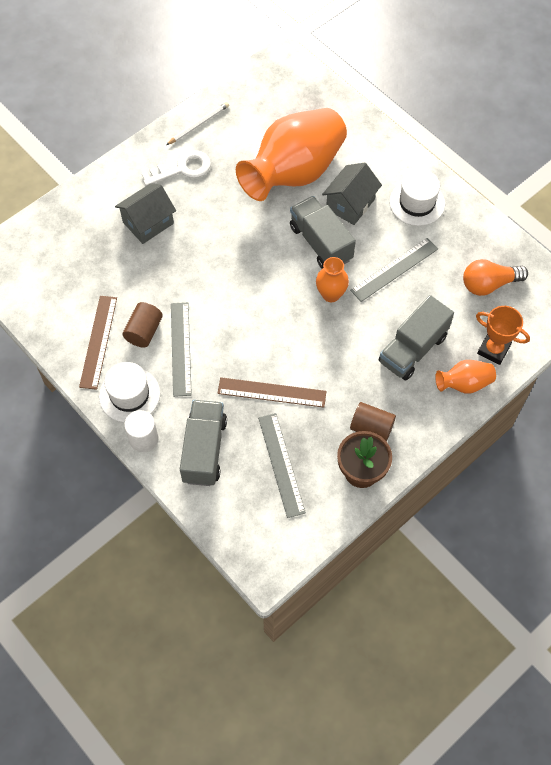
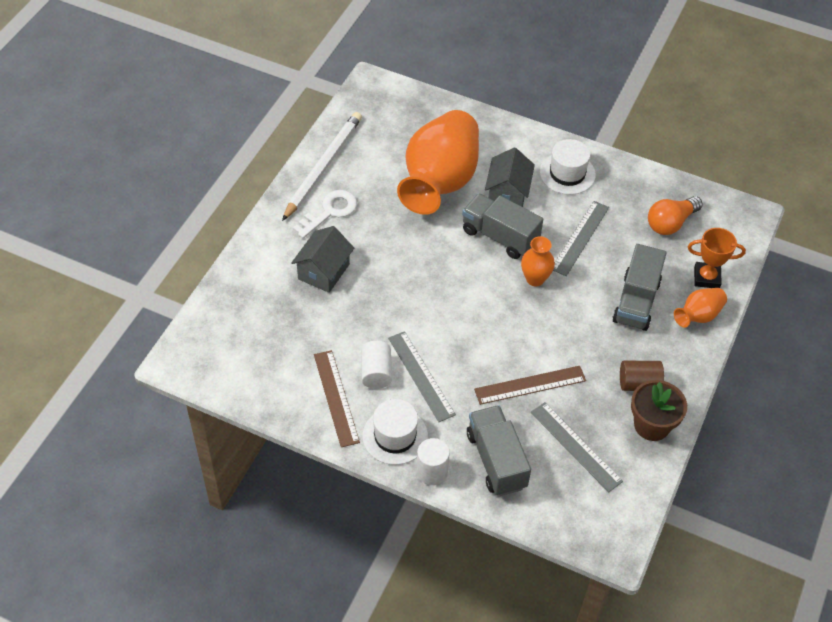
camera: 25 degrees left, 10 degrees down
brown cylinder [122,302,163,348] -> white cylinder [361,341,392,389]
white pencil [166,102,229,145] -> white pencil [282,112,362,221], size x1.90

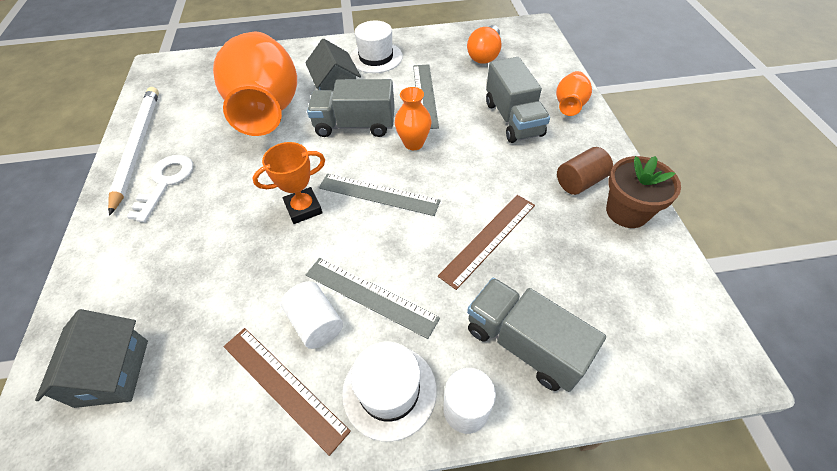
camera: 30 degrees left, 0 degrees up
grey house [291,226,354,293] -> grey house moved to [35,309,148,408]
grey ruler [531,402,623,492] -> grey ruler moved to [319,174,441,216]
orange trophy [688,228,746,288] -> orange trophy moved to [253,142,325,224]

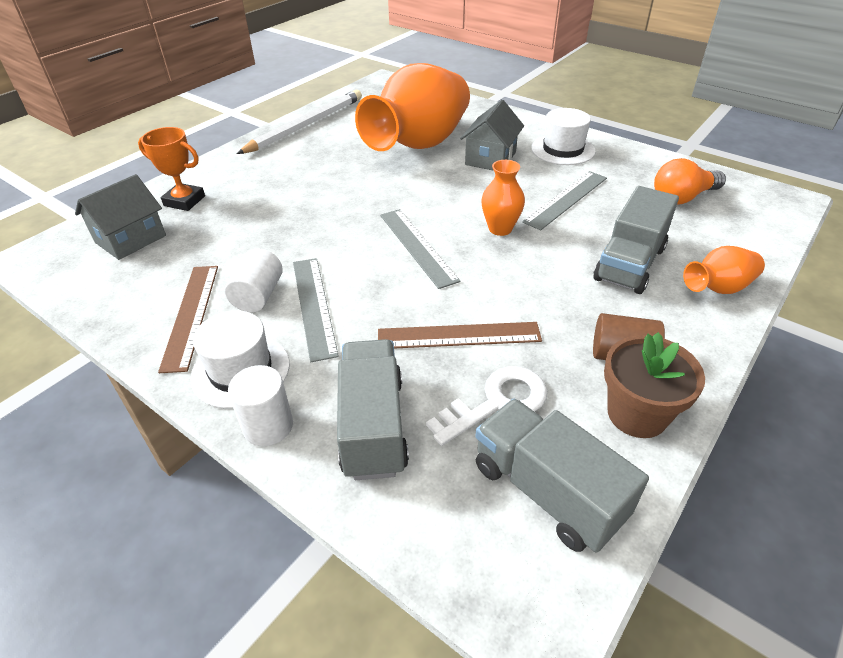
camera: 45 degrees right, 10 degrees down
white key [126,155,193,222] -> white key moved to [426,366,547,446]
orange trophy [253,142,325,224] -> orange trophy moved to [138,127,205,211]
grey truck [307,79,395,137] -> grey truck moved to [475,398,649,553]

